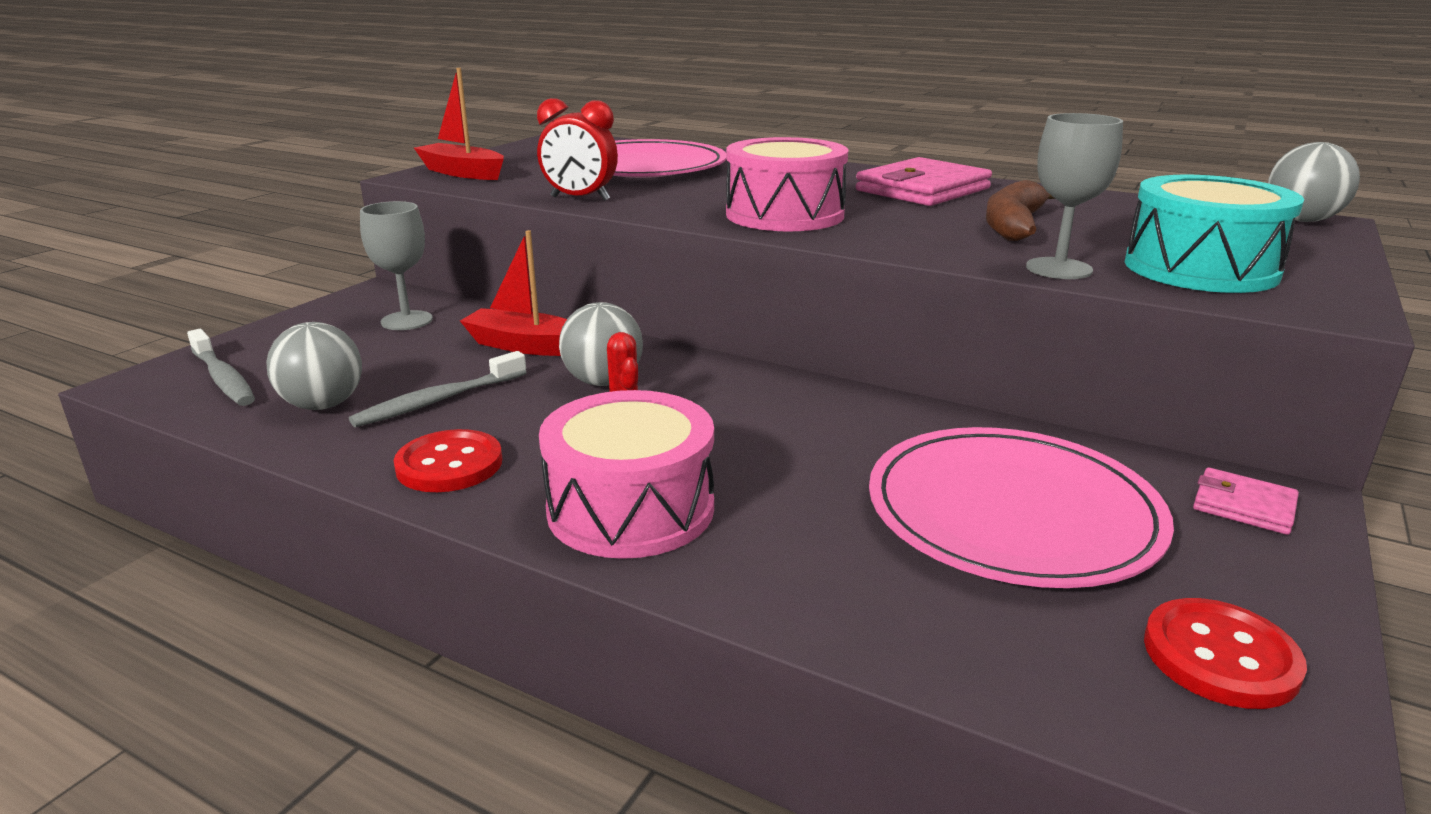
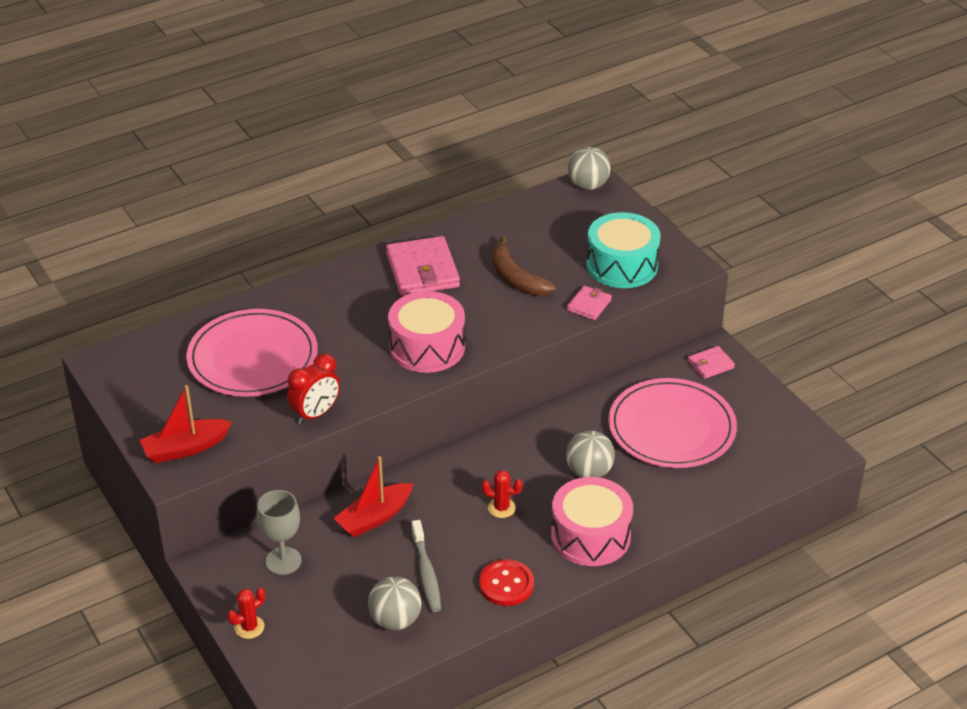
camera: 60 degrees left, 15 degrees up
grey toothbrush [187,329,255,406] -> none
grey ball [559,302,643,386] -> grey ball moved to [566,431,615,478]
grey goblet [1026,113,1123,279] -> pink wallet [567,286,612,320]
red button [1144,598,1307,709] -> none
none -> red cactus [227,587,265,639]

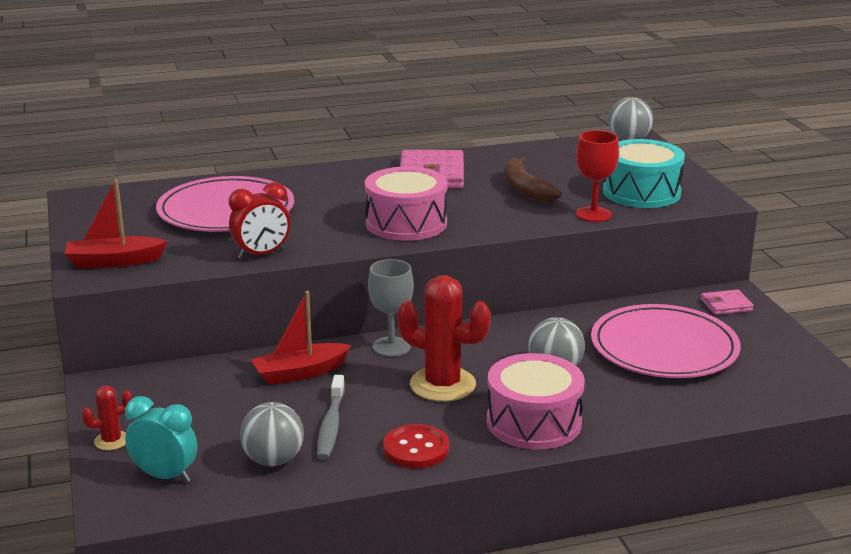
camera: 15 degrees right, 15 degrees down
grey goblet [257,490,302,575] -> grey goblet moved to [368,259,414,357]
red cactus [482,470,523,518] -> red cactus [398,275,491,402], size x2.05
pink wallet [567,286,612,320] -> red goblet [576,130,619,222]
none -> turquoise clock [125,396,198,483]

